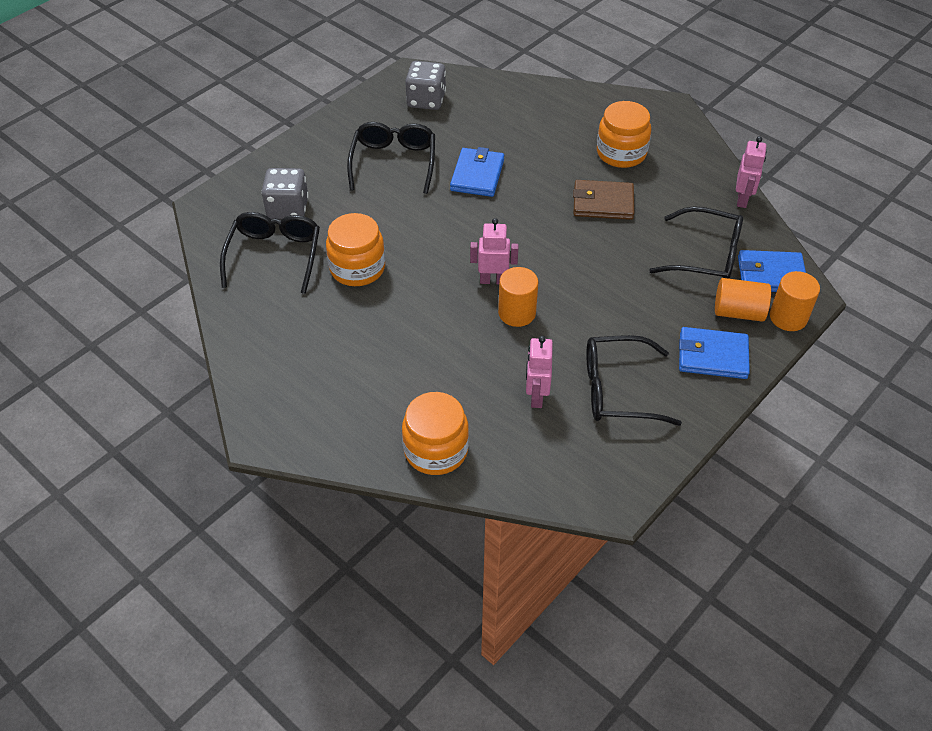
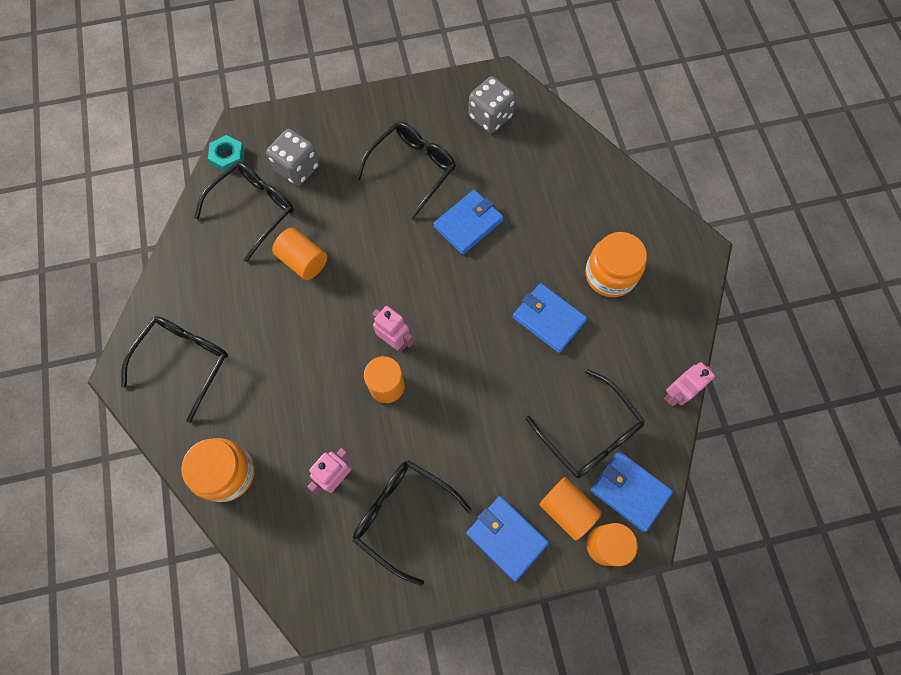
camera: 35 degrees right, 20 degrees up
orange jar [326,213,385,286] -> orange cylinder [272,228,327,280]
brown wallet [573,180,634,220] -> blue wallet [513,283,587,353]
none -> black glasses [121,316,228,423]
none -> turquoise nut [208,135,245,172]

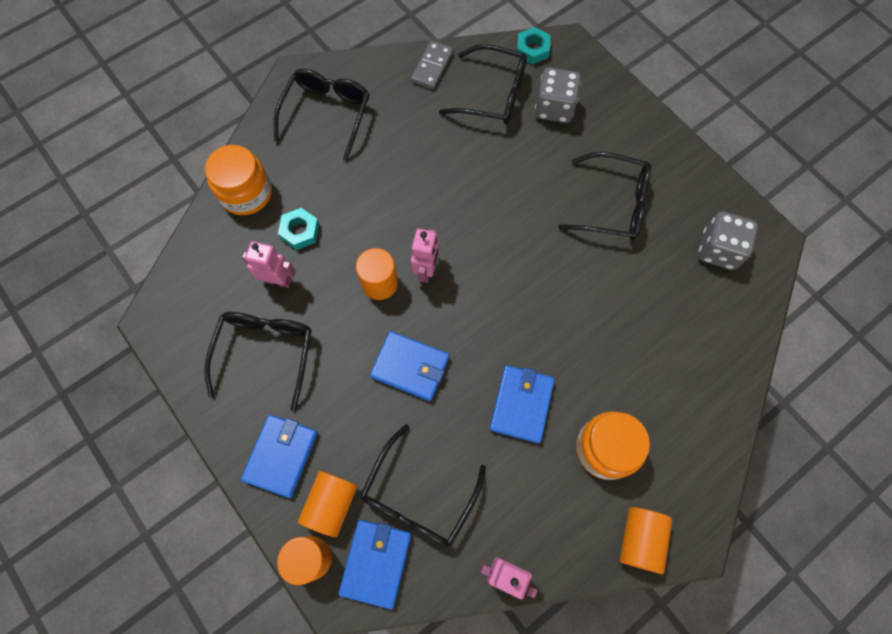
camera: 65 degrees right, 0 degrees up
black glasses [121,316,228,423] -> black glasses turned 75 degrees counterclockwise [273,69,369,160]
orange cylinder [272,228,327,280] -> orange cylinder moved to [620,507,672,574]
blue wallet [434,190,504,255] -> blue wallet moved to [370,331,449,401]
none -> turquoise nut [278,208,319,250]
none -> grey domino [411,41,453,89]

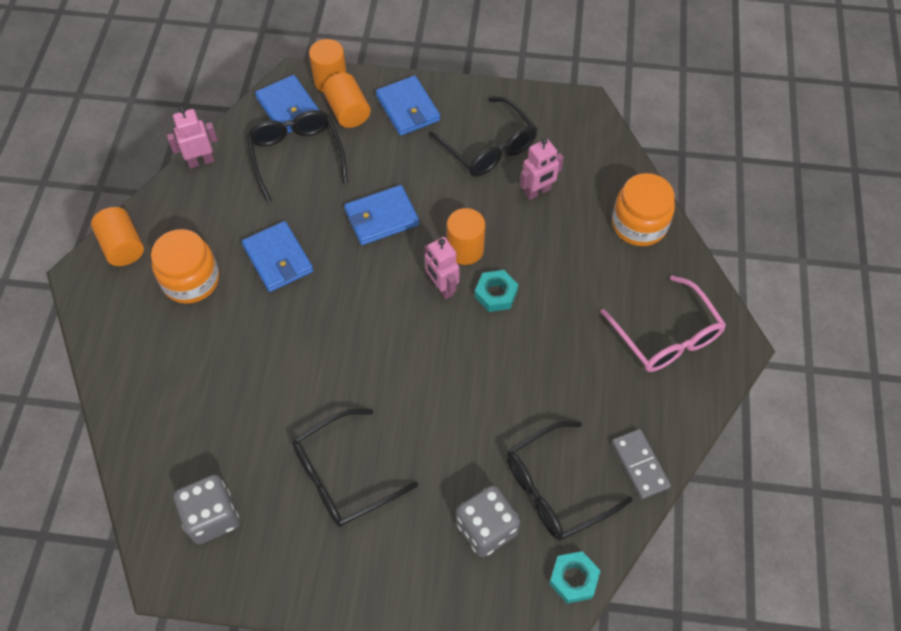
camera: 135 degrees right, 10 degrees down
black glasses [273,69,369,160] -> pink glasses [600,275,726,372]
turquoise nut [278,208,319,250] -> turquoise nut moved to [475,270,518,312]

